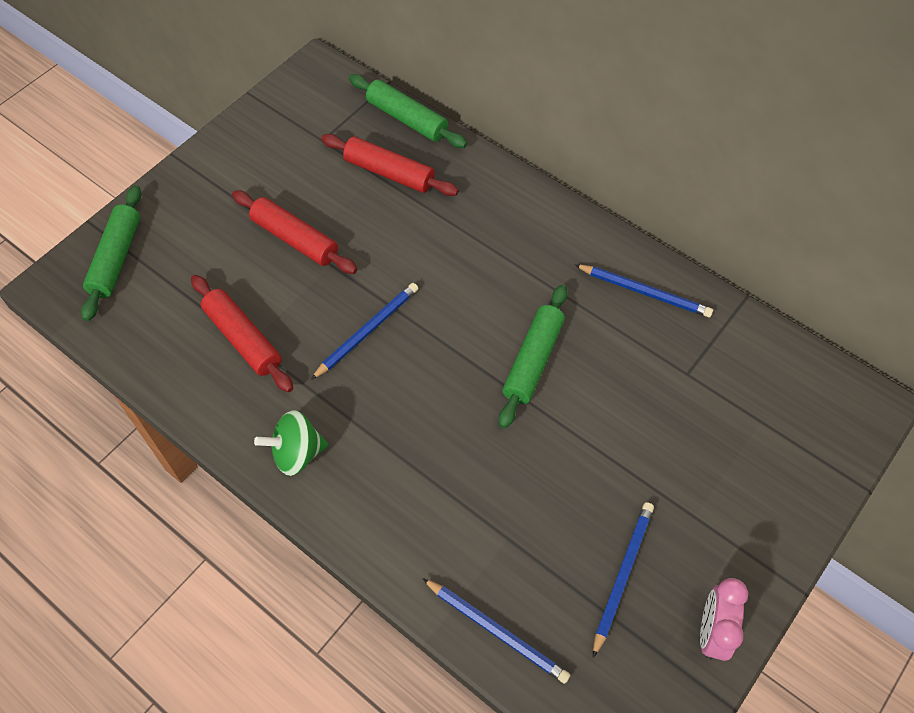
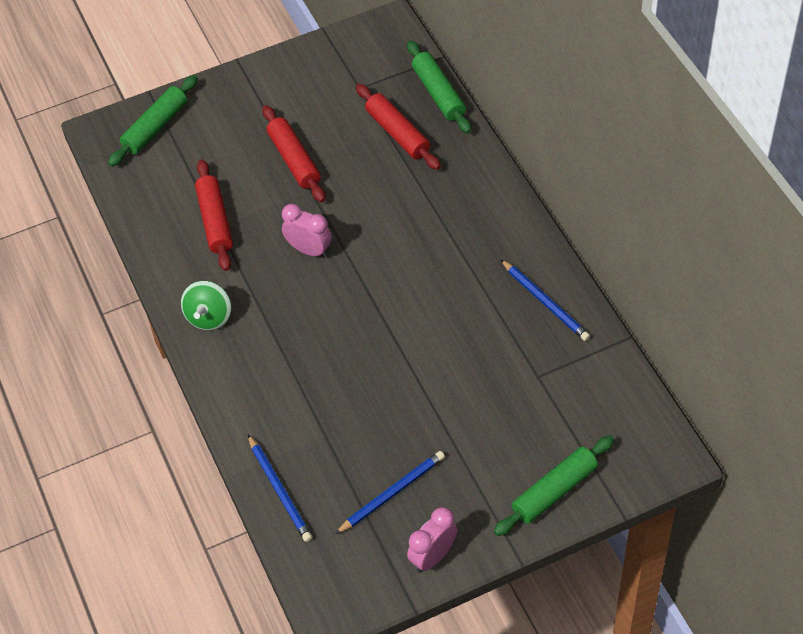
camera: 30 degrees right, 5 degrees down
green spinning top [254,410,329,476] -> green spinning top turned 90 degrees counterclockwise [181,281,231,330]
blue pencil [311,283,418,380] -> pink clock [282,204,332,258]
green rolling pin [499,285,568,429] -> green rolling pin moved to [494,435,614,536]

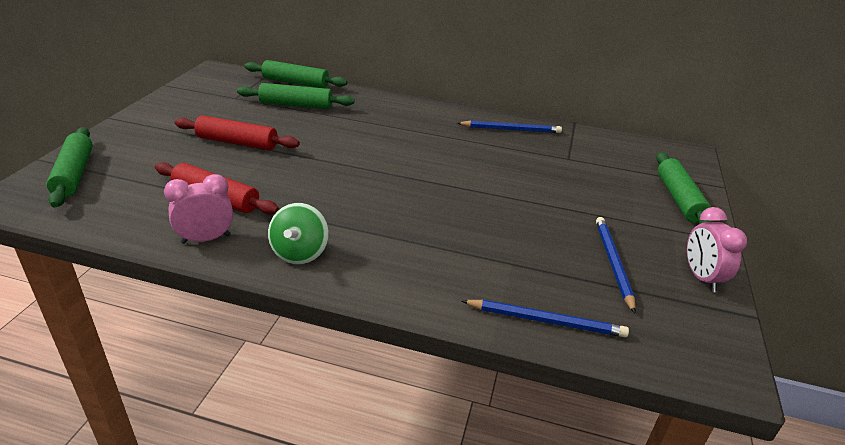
camera: 55 degrees left, 20 degrees down
green spinning top [181,281,231,330] -> green spinning top turned 45 degrees clockwise [268,203,329,264]
pink clock [282,204,332,258] -> pink clock moved to [164,174,233,244]
red rolling pin [356,84,441,170] -> green rolling pin [237,83,355,109]

